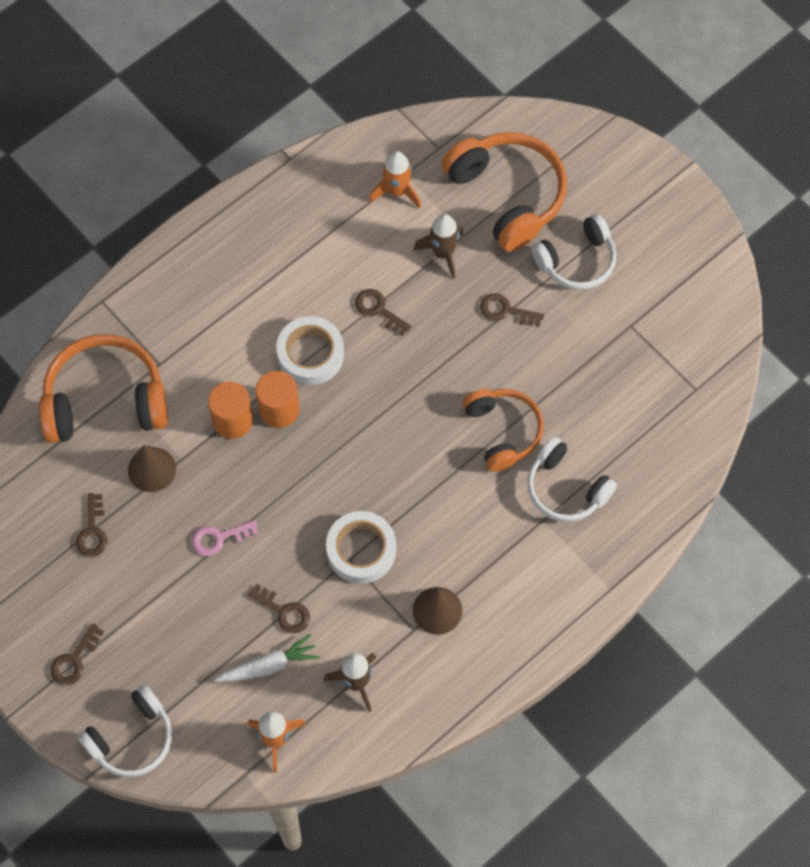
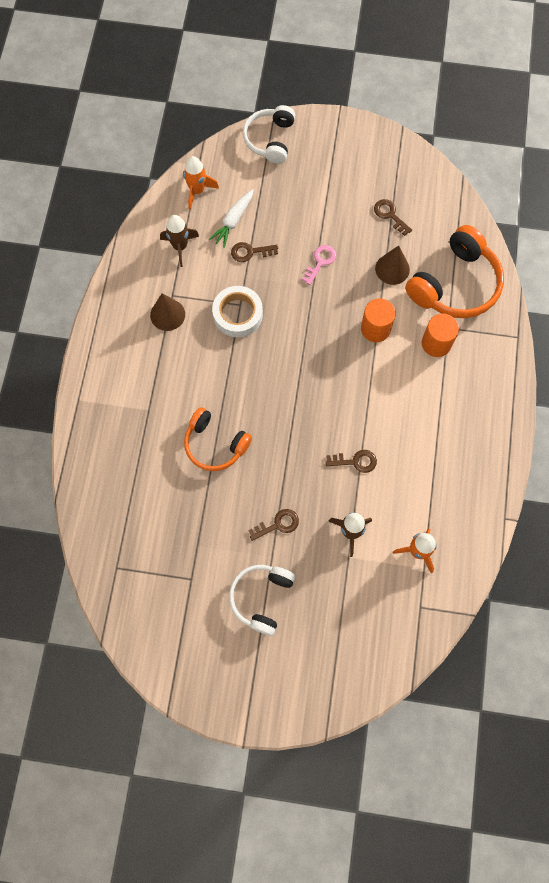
camera: 140 degrees right, 5 degrees up
brown key [50,623,104,685] -> none
orange cylinder [256,371,300,428] -> orange cylinder moved to [422,313,459,357]
white tape [276,316,344,385] -> none
orange headphones [441,132,567,252] -> none
white headphones [527,437,617,522] -> none

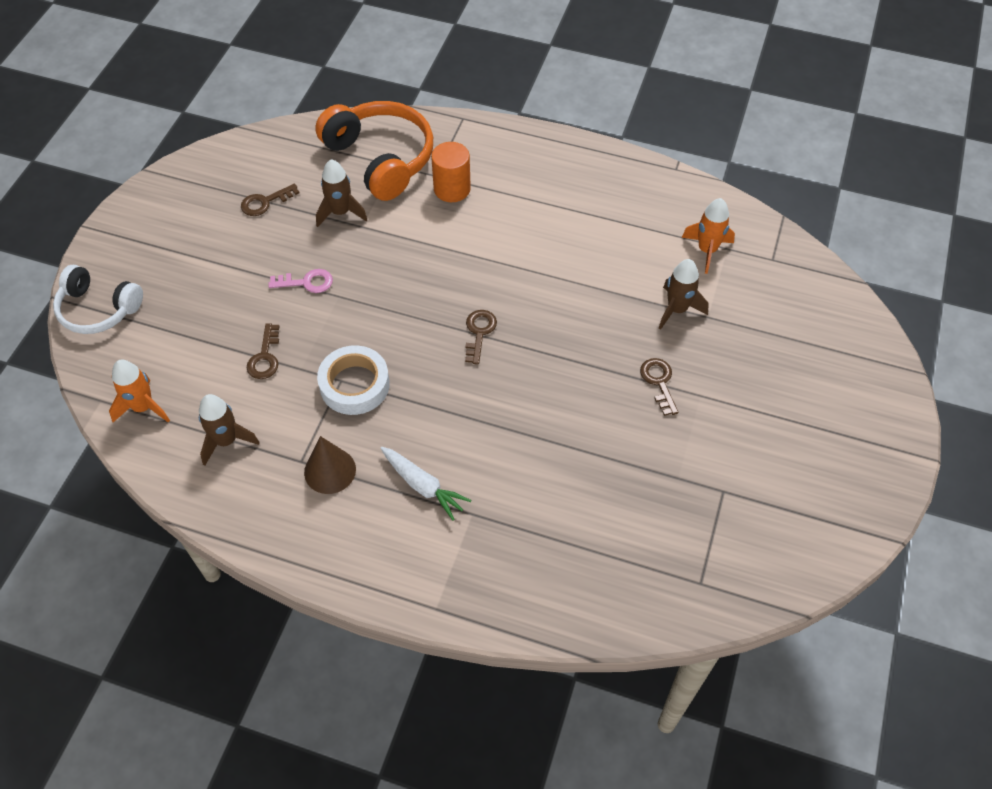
camera: 80 degrees left, 15 degrees down
orange headphones [184,407,252,471] -> none
white carrot [209,189,254,248] -> white carrot moved to [380,447,471,521]
white headphones [229,565,295,636] -> none
pink key [302,245,336,285] -> pink key turned 135 degrees clockwise [268,269,333,293]
brown key [326,450,377,473] -> brown key moved to [465,310,497,365]
orange cylinder [361,298,396,342] -> none
brown cone [375,246,410,285] -> brown rocket [316,159,367,227]

